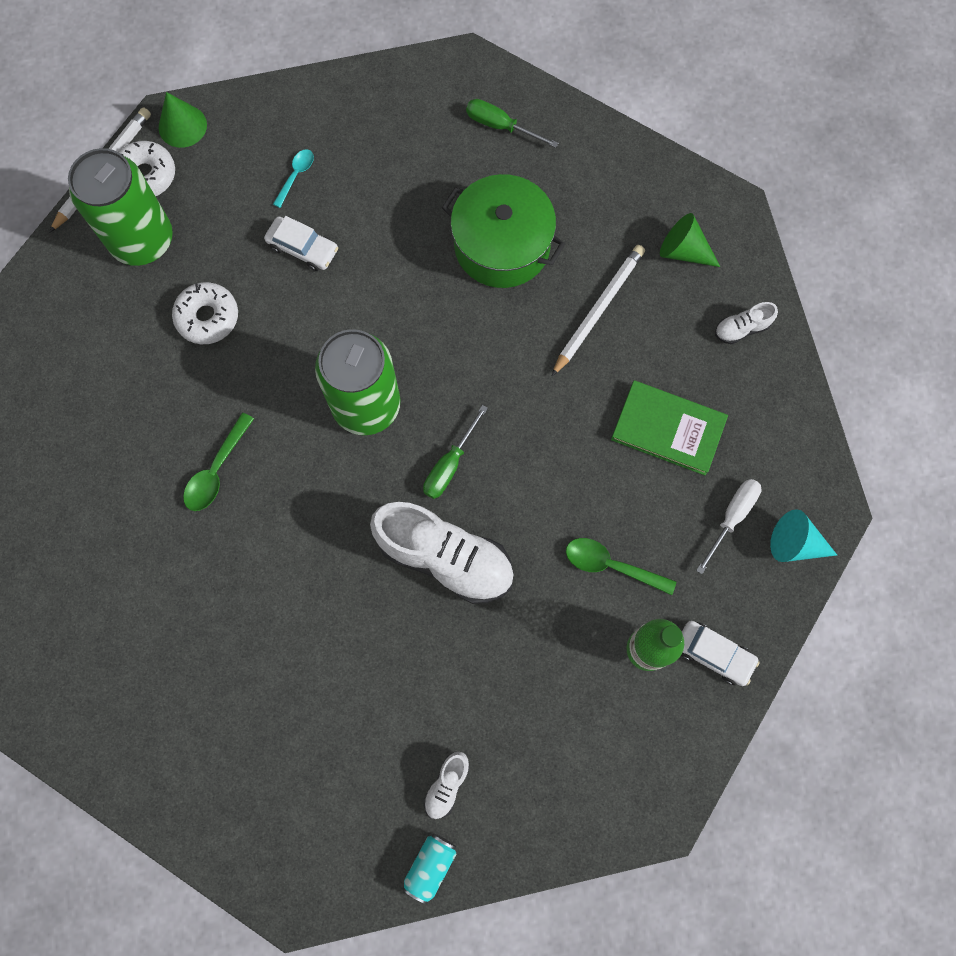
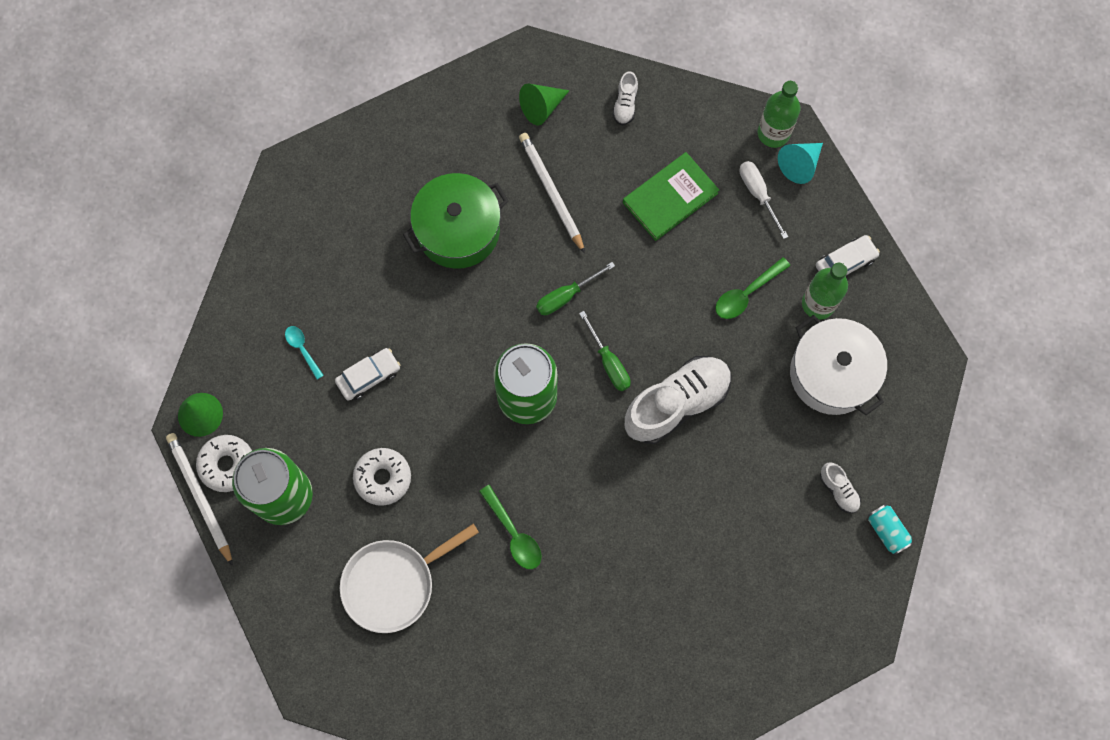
camera: 60 degrees left, 0 degrees up
green screwdriver [466,99,559,148] -> green screwdriver moved to [536,262,615,315]
none -> white pan [340,524,479,633]
none -> green bottle [758,81,800,148]
none -> white pot [790,315,887,415]

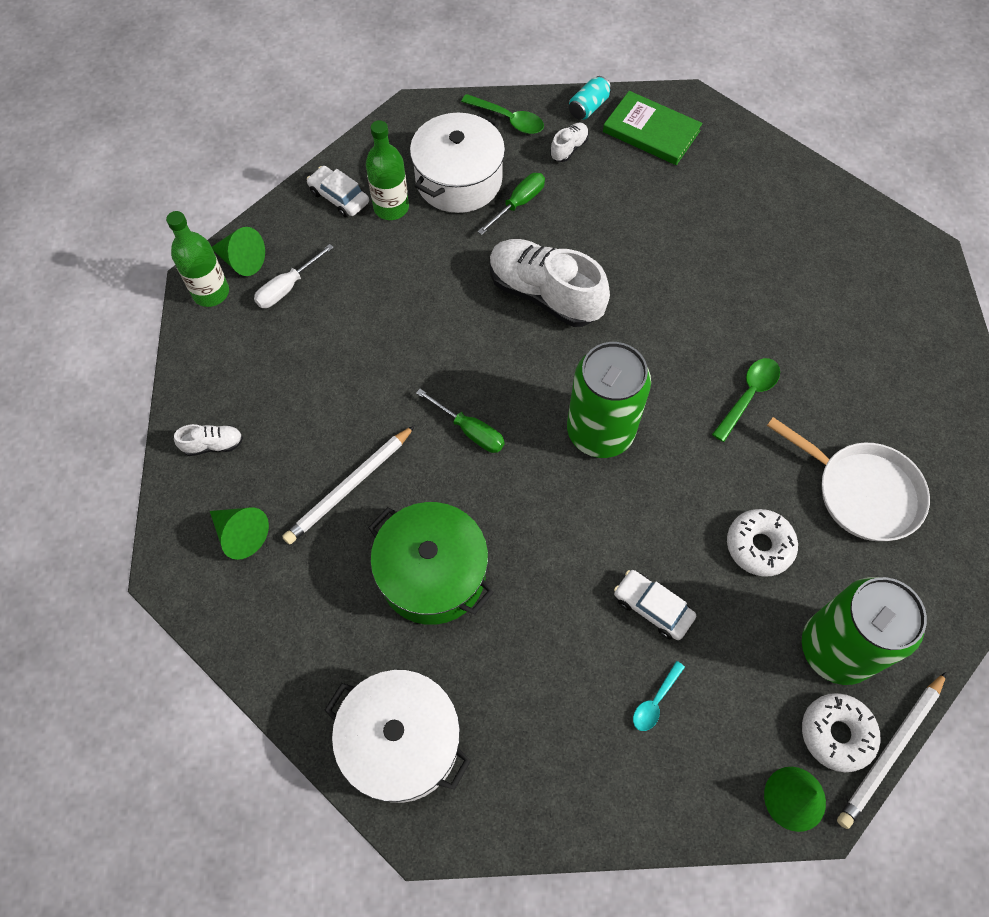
camera: 110 degrees left, 10 degrees down
green screwdriver [579,311,631,391] -> green screwdriver moved to [478,173,545,235]
green book [623,152,719,241] -> green book moved to [603,91,703,165]
green spoon [715,257,790,319] -> green spoon moved to [461,94,544,134]
turquoise cone [778,143,823,184] -> green cone [212,227,265,276]
none -> white pot [325,670,471,803]

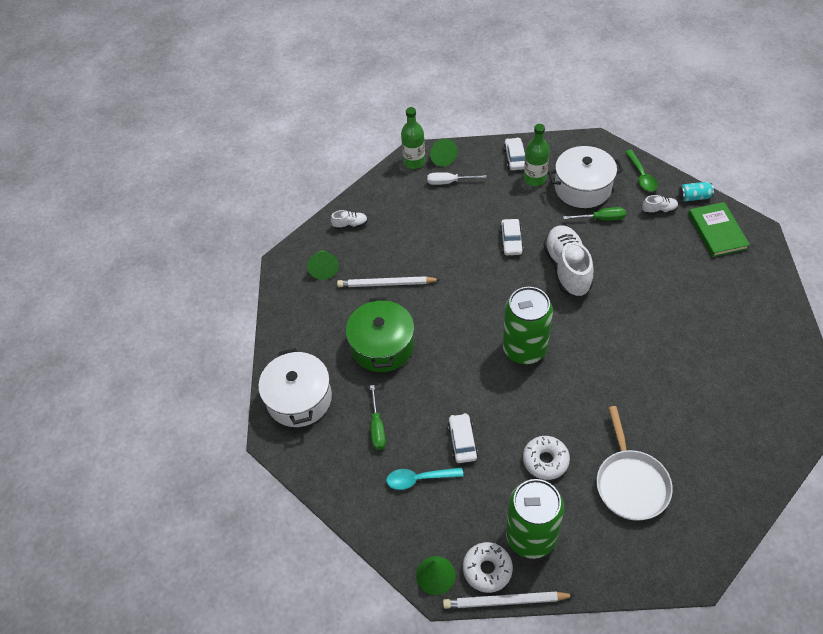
camera: 50 degrees right, 10 degrees down
white shoe [174,424,243,456] -> white shoe turned 45 degrees counterclockwise [331,210,368,230]
green screwdriver [416,389,505,453] -> green screwdriver moved to [370,385,386,450]
turquoise spoon [633,661,685,731] -> turquoise spoon [386,467,463,490], size x1.51
green spoon [712,358,780,442] -> none
none -> white car [500,219,524,255]

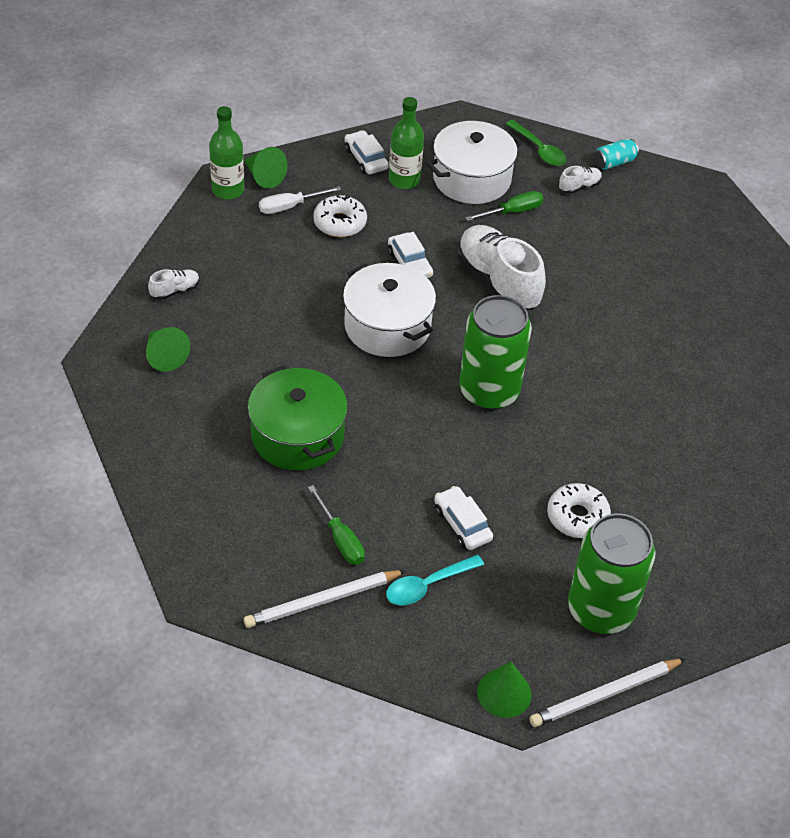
camera: 30 degrees left, 5 degrees down
white pot [258,348,332,427] -> white pot moved to [343,263,436,357]
white pencil [337,276,441,287] -> white pencil moved to [244,570,406,628]
white donut [463,542,513,593] -> white donut moved to [313,195,367,237]
white pan [597,406,673,521] -> none
green book [688,202,750,257] -> none

